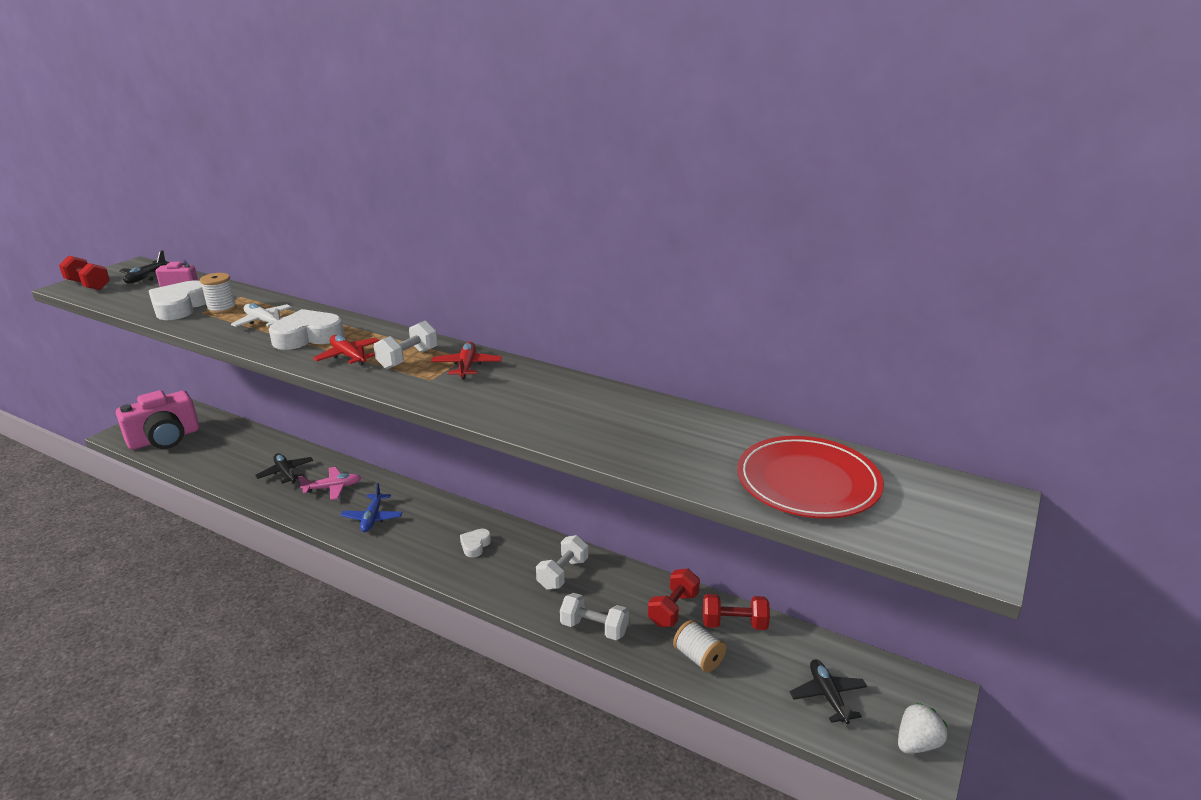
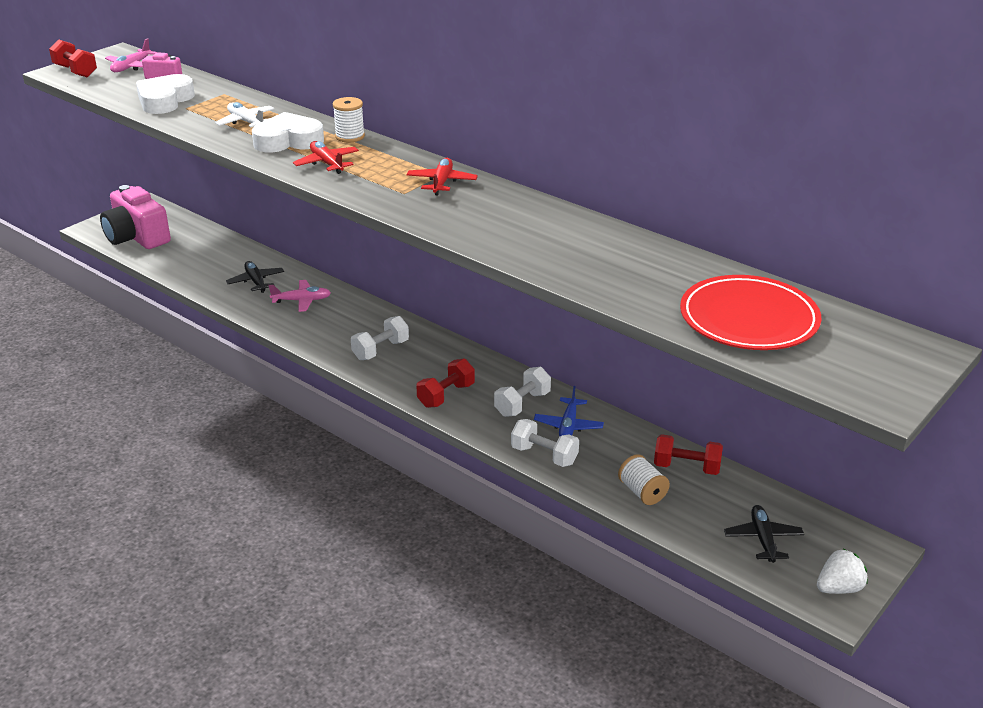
camera: 10 degrees right, 5 degrees up
pink camera [116,390,199,450] -> pink camera turned 75 degrees clockwise [100,185,171,249]
black plane [119,250,169,284] -> pink plane [105,38,157,72]
white spool [200,273,236,314] -> white spool moved to [333,97,365,142]
blue plane [340,483,403,532] -> blue plane moved to [534,386,604,436]
white dumbbell [374,321,438,369] -> white dumbbell moved to [351,316,409,360]
white heart [460,529,491,558] -> none
red dumbbell [648,569,700,627] -> red dumbbell moved to [416,359,475,408]

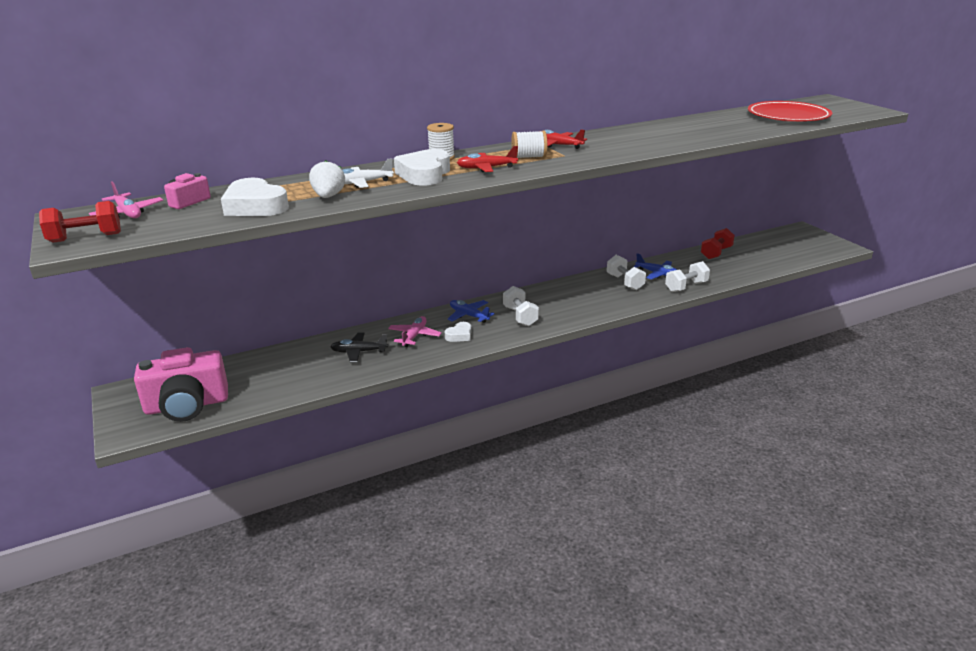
camera: 65 degrees left, 5 degrees down
red dumbbell [416,359,475,408] -> none
white spool [618,454,670,505] -> white spool moved to [511,131,547,158]
black plane [724,505,804,563] -> none
white strawberry [817,549,868,594] -> white strawberry moved to [309,160,345,198]
none -> white heart [445,322,471,342]
none -> blue plane [447,300,495,323]

